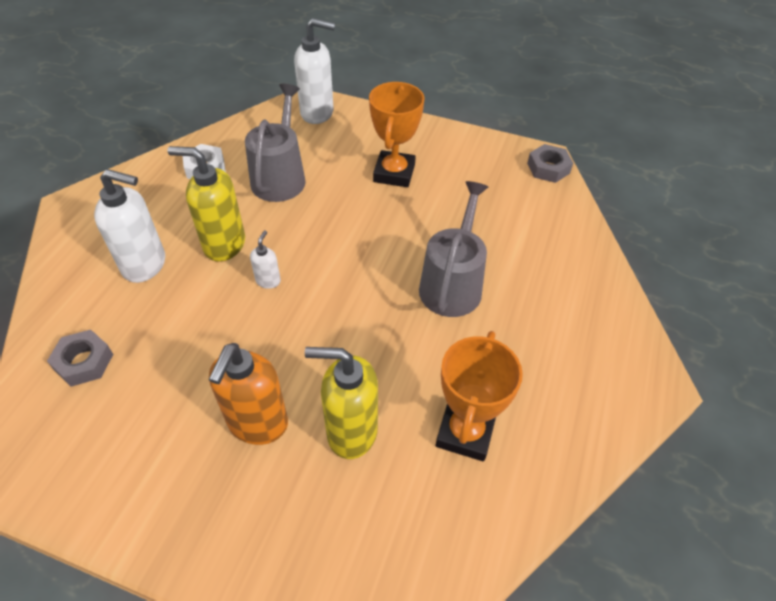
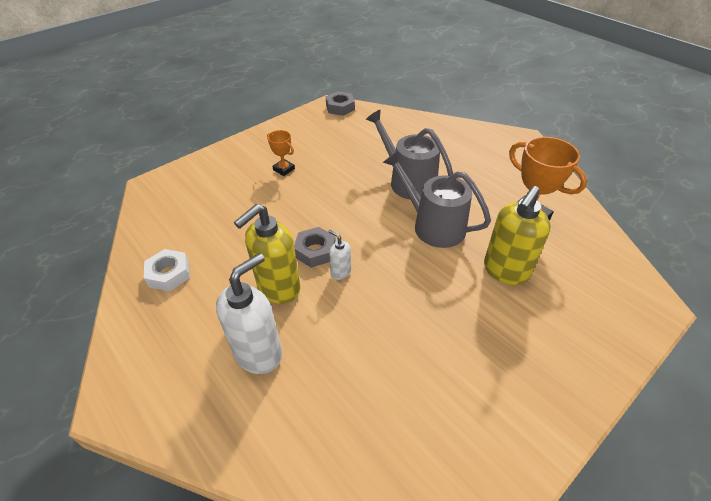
camera: 60 degrees left, 5 degrees down
grey nut [47,330,113,387] -> grey nut moved to [294,227,336,268]
orange soap dispenser [209,343,288,445] -> none
grey watering can [245,84,306,202] -> grey watering can moved to [383,151,491,248]
white soap dispenser [294,18,335,124] -> none
orange trophy [369,82,424,187] -> orange trophy [267,130,295,176], size x0.53

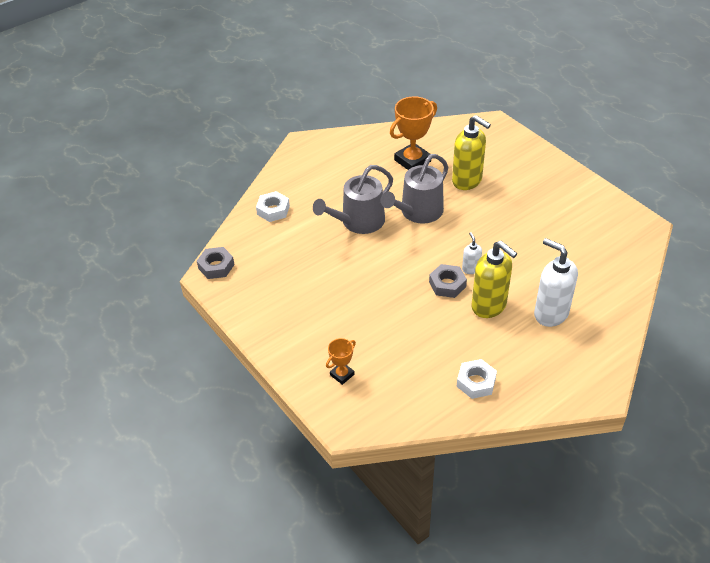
camera: 85 degrees left, 0 degrees up
orange trophy [267,130,295,176] -> orange trophy moved to [326,338,356,385]
white soap dispenser [328,230,351,280] -> white soap dispenser turned 120 degrees clockwise [462,232,482,274]
none -> white nut [256,191,290,222]

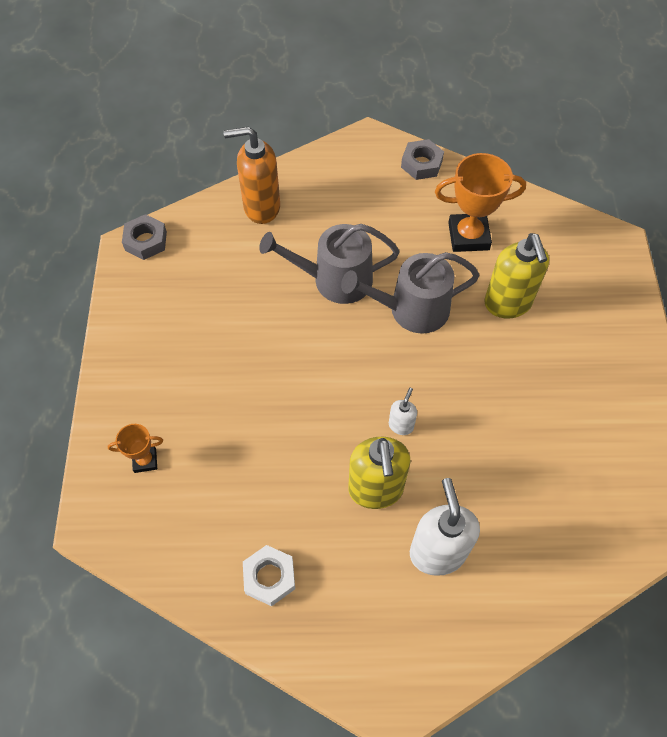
camera: 35 degrees right, 15 degrees up
white nut [256,191,290,222] -> orange soap dispenser [223,126,280,224]
grey nut [429,264,467,298] -> grey nut moved to [401,139,444,180]

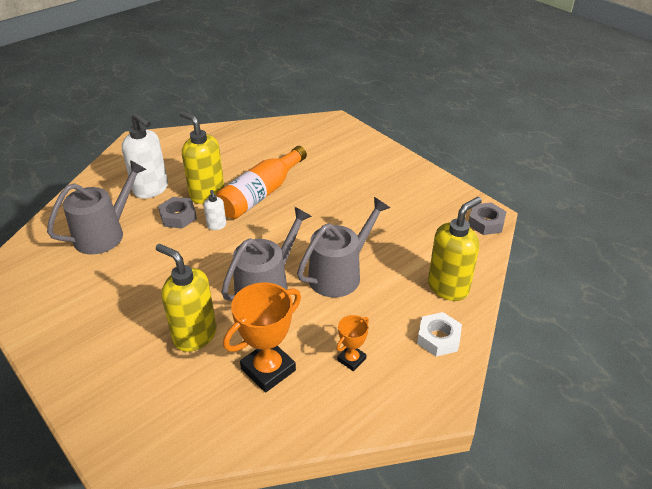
camera: 140 degrees right, 20 degrees down
orange trophy [108,424,163,473] -> orange trophy moved to [336,315,369,371]
orange soap dispenser [223,126,280,224] -> yellow soap dispenser [428,197,482,301]
white nut [243,545,295,606] -> white nut moved to [417,312,462,357]
grey nut [401,139,444,180] -> grey nut moved to [158,197,197,229]
none -> grey watering can [47,160,146,254]
none -> orange bottle [216,146,307,219]

